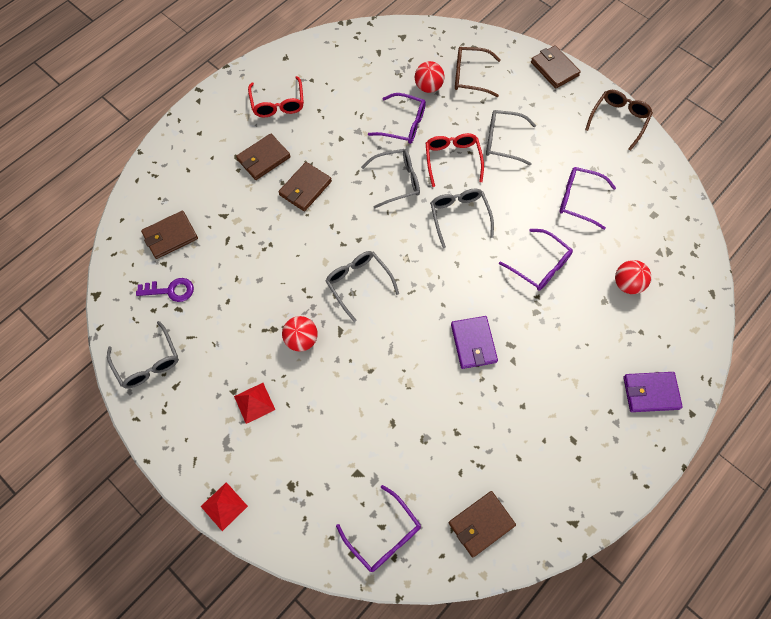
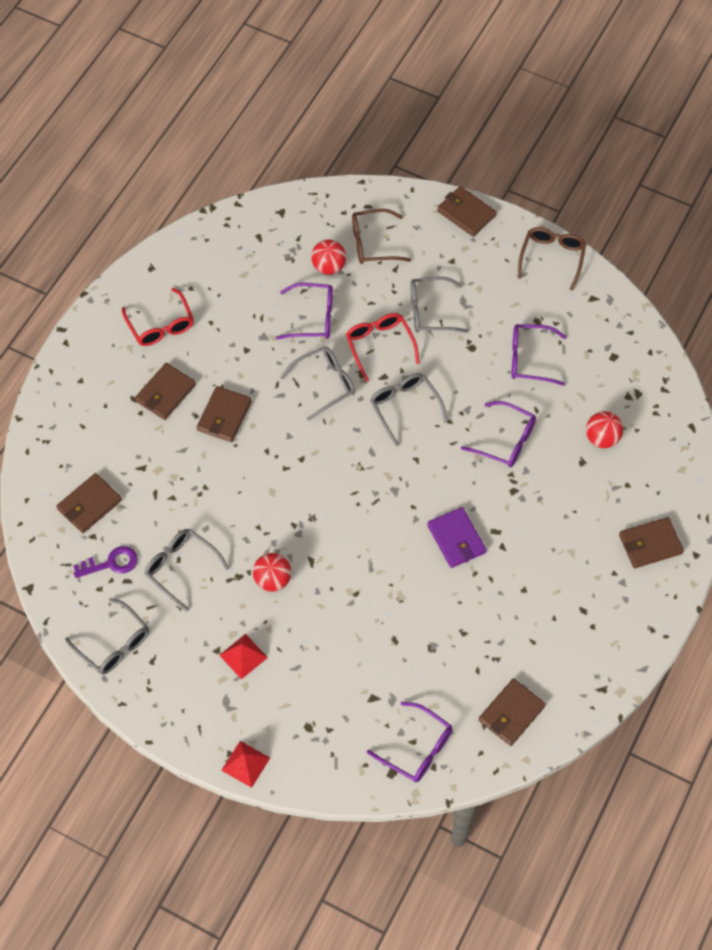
camera: 15 degrees left, 5 degrees down
grey glasses [326,251,399,322] -> grey glasses moved to [145,529,229,611]
purple wallet [623,372,683,412] -> brown wallet [619,517,684,568]

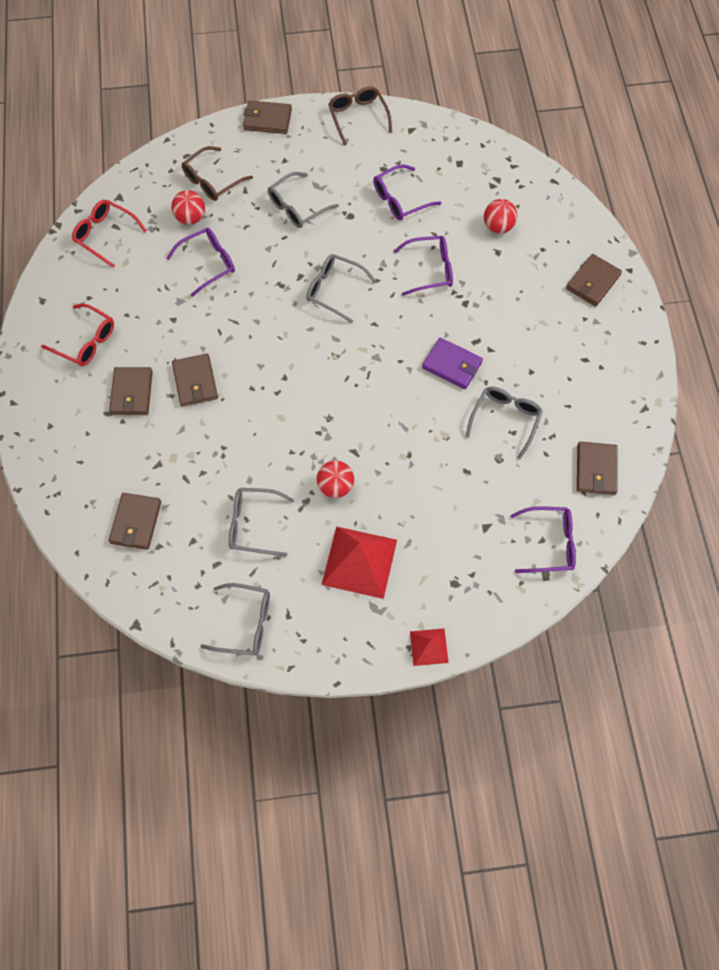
camera: 35 degrees left, 5 degrees up
purple key [73,546,138,578] -> none
red pyramid [219,634,268,679] -> red pyramid [321,526,397,599], size x1.87
grey glasses [280,347,355,421] -> grey glasses moved to [466,387,543,459]
red glasses [346,313,420,382] -> red glasses moved to [72,200,147,268]

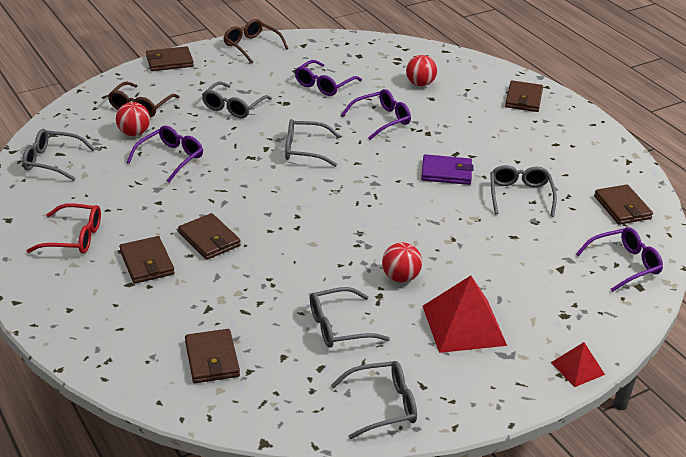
camera: 25 degrees left, 30 degrees down
red glasses [72,200,147,268] -> grey glasses [22,129,95,181]

